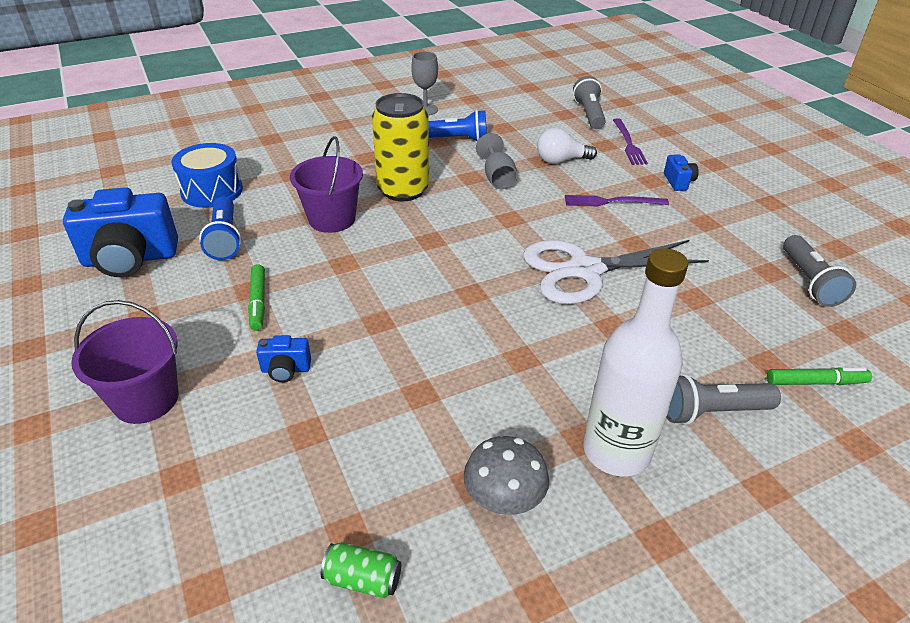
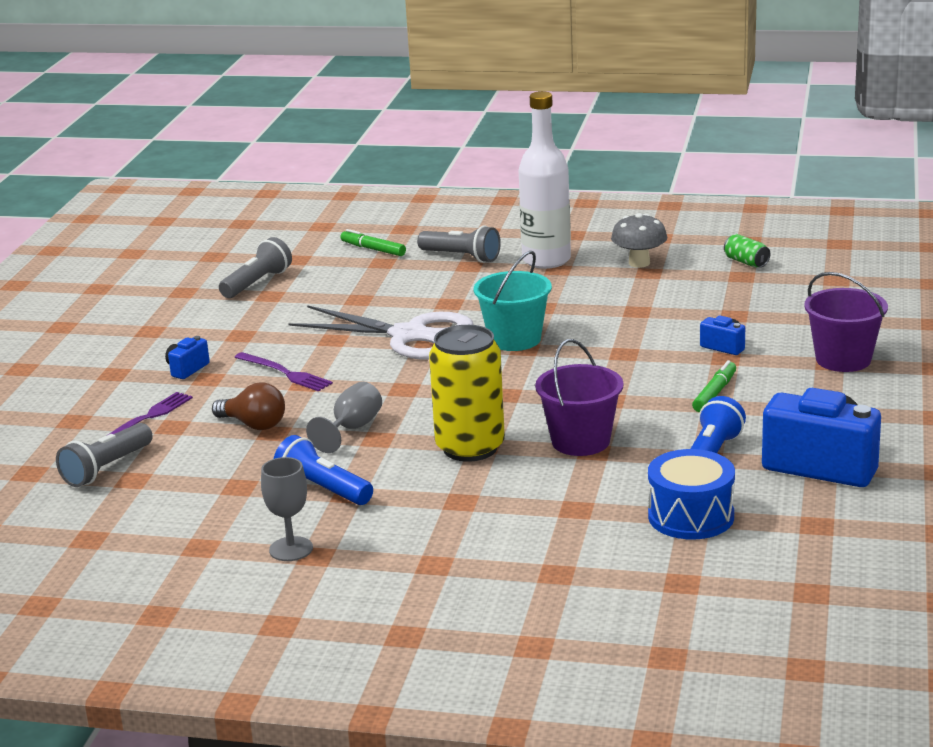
camera: 140 degrees left, 15 degrees down
white light bulb [537,128,597,164] -> brown light bulb [212,383,285,430]
none -> turquoise bucket [474,251,552,351]

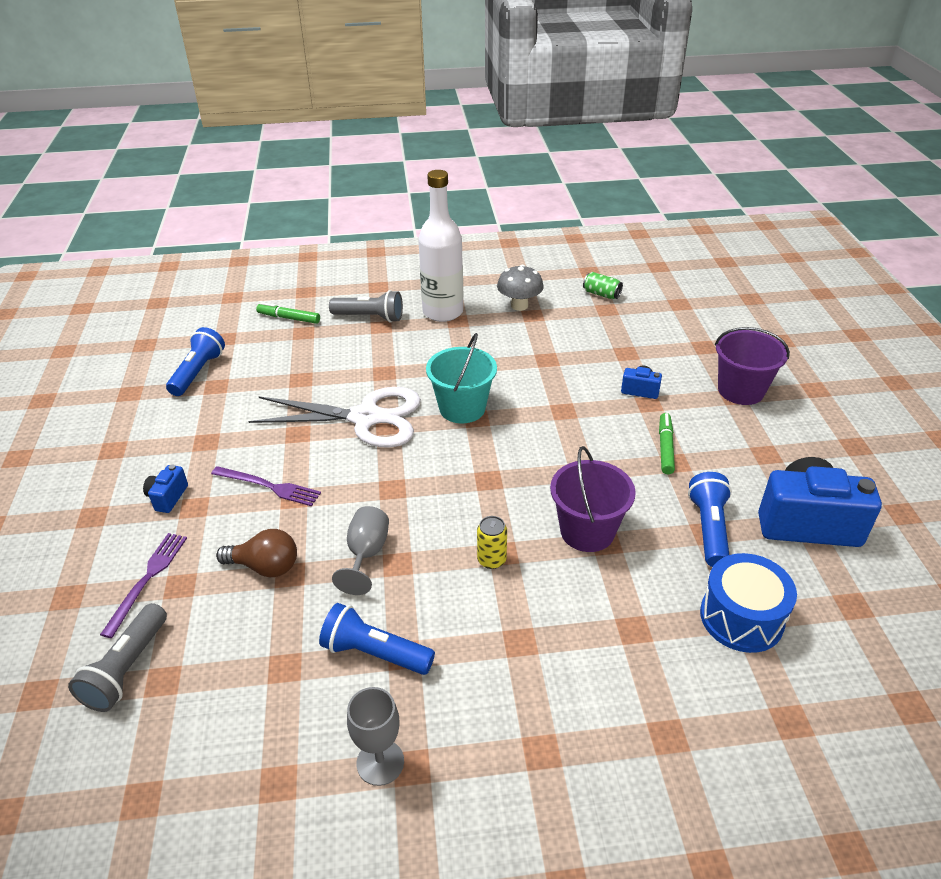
camera: 20 degrees left, 15 degrees up
grey flashlight [219,237,292,298] -> blue flashlight [166,327,225,396]
yellow can [429,325,505,462] -> yellow can [477,516,507,569], size x0.44

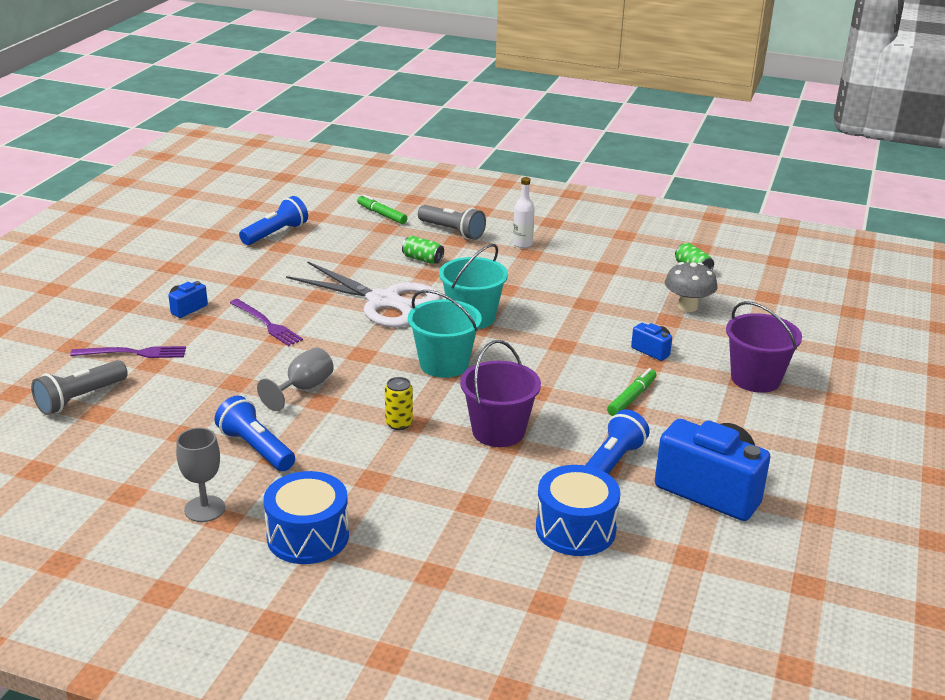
camera: 25 degrees right, 10 degrees down
purple fork [100,533,187,638] -> purple fork turned 45 degrees clockwise [70,346,186,358]
brown light bulb [216,529,297,578] -> none
white bottle [418,170,463,322] -> white bottle [513,177,535,248], size x0.48
grey mushroom [497,265,544,311] -> grey mushroom moved to [665,262,718,312]
none -> blue drum [263,471,349,564]
none -> green can [402,236,444,264]
none -> turquoise bucket [408,290,482,378]

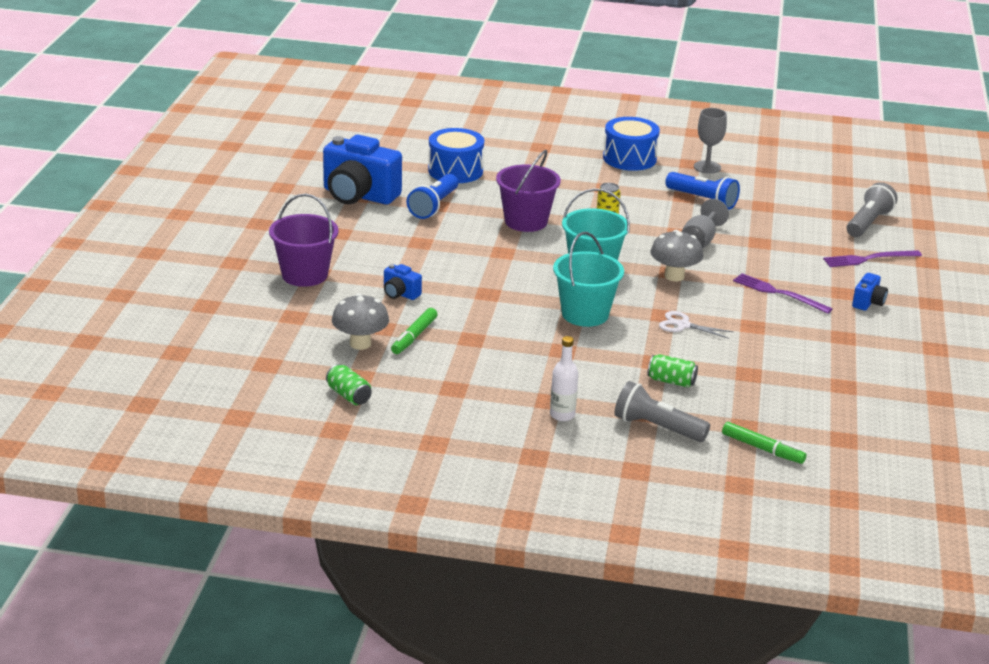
camera: 170 degrees right, 0 degrees up
blue flashlight [239,196,308,245] -> none
white scissors [286,261,441,327] -> white scissors [659,311,733,339], size x0.42
green marker [607,368,657,416] -> green marker moved to [391,308,438,354]
none -> grey mushroom [650,230,703,281]

